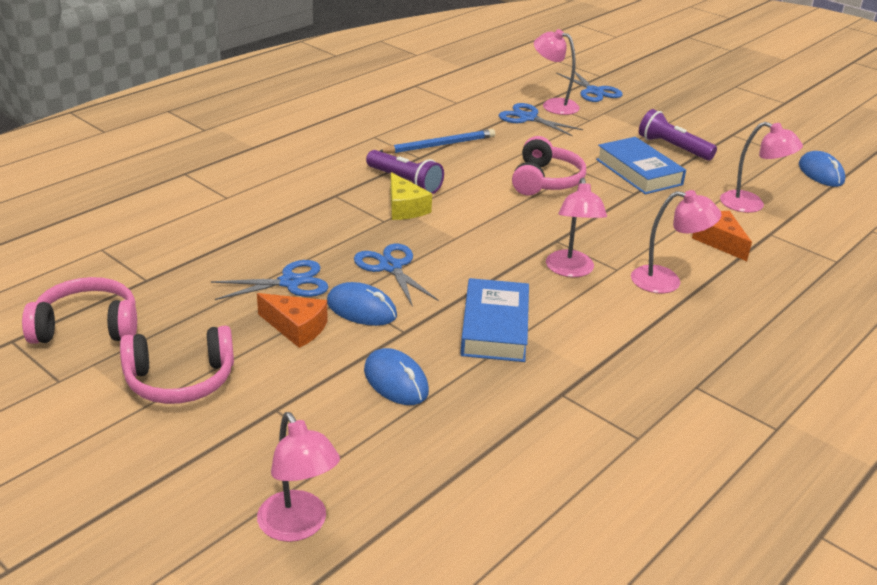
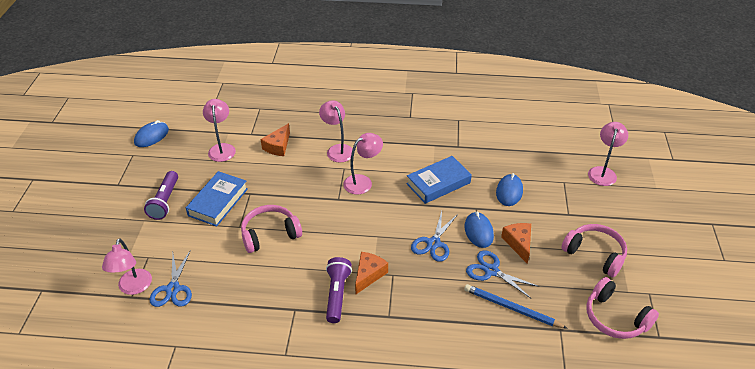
camera: 125 degrees left, 10 degrees up
blue pencil [380,129,495,153] -> blue pencil moved to [464,284,568,329]
yellow cheese [390,172,432,220] -> orange cheese [355,252,388,295]
blue scissors [556,71,623,102] -> none

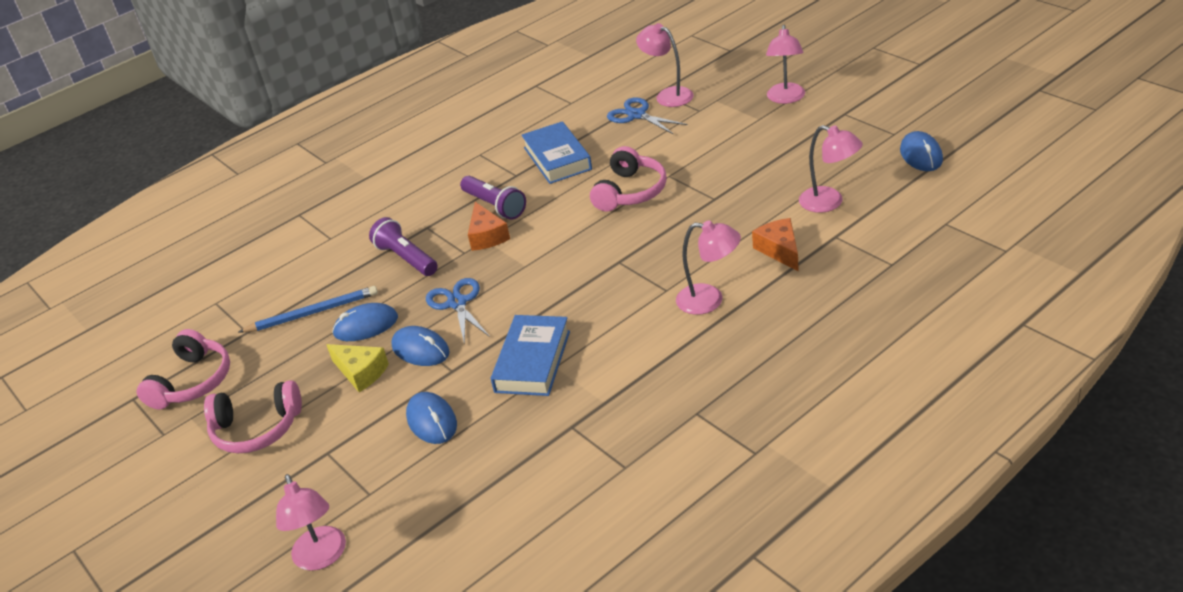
camera: 140 degrees right, 5 degrees down
purple flashlight [144,171,178,220] -> purple flashlight moved to [369,217,438,276]
blue book [186,171,248,227] -> blue book moved to [521,121,592,184]
pink lamp [343,133,383,194] -> pink lamp moved to [766,25,805,104]
blue scissors [466,250,540,298] -> blue mouse [332,303,398,341]
orange cheese [501,223,531,263] -> yellow cheese [326,344,389,392]
pink headphones [586,277,659,339] -> pink headphones turned 105 degrees clockwise [137,329,230,409]

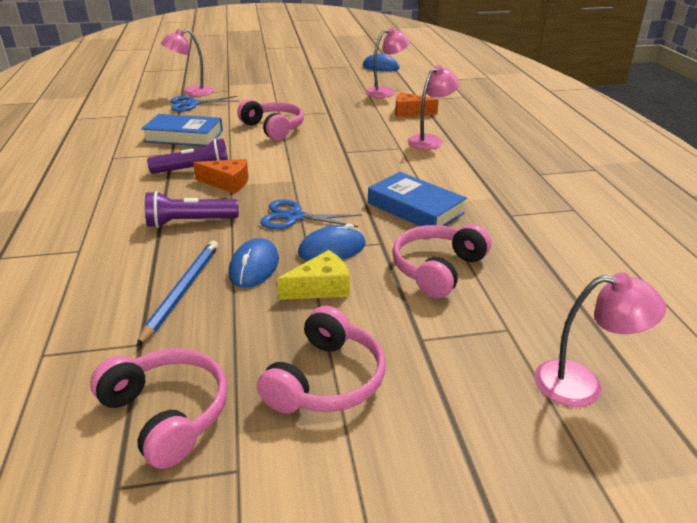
camera: 65 degrees left, 5 degrees down
blue mouse [406,392,457,444] -> pink headphones [392,224,491,298]
pink lamp [766,25,805,104] -> none

